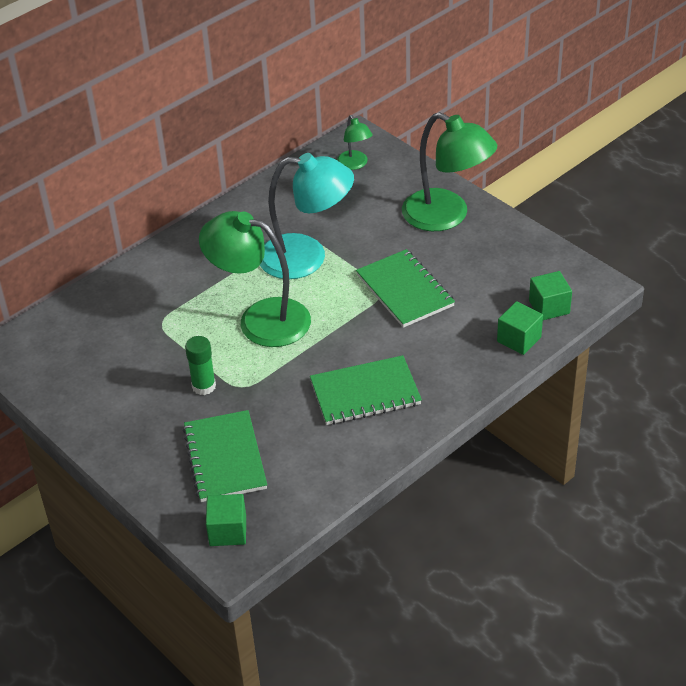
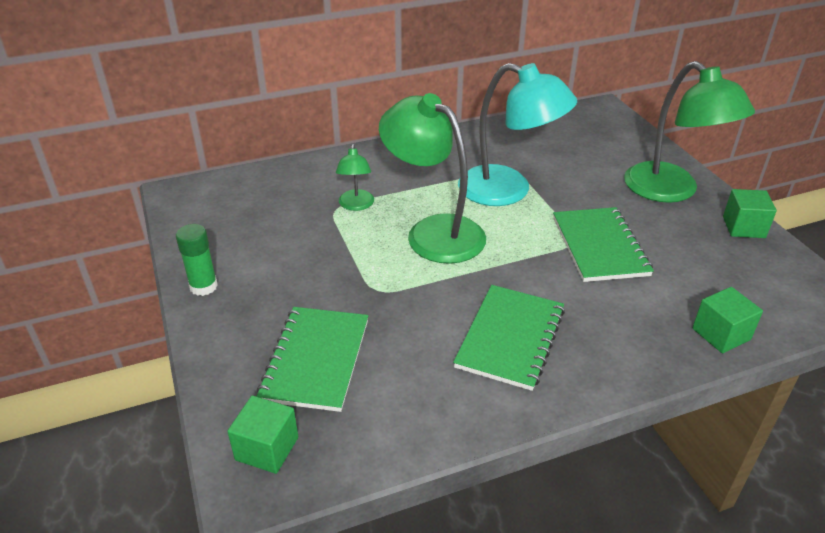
camera: 20 degrees right, 5 degrees down
green glue stick [185,336,216,395] -> green glue stick moved to [176,224,218,296]
green notebook [310,355,422,425] -> green notebook turned 75 degrees counterclockwise [453,285,565,391]
green lamp [337,115,372,170] -> green lamp moved to [336,144,374,211]
green cube [529,271,572,320] -> green cube moved to [723,189,777,238]

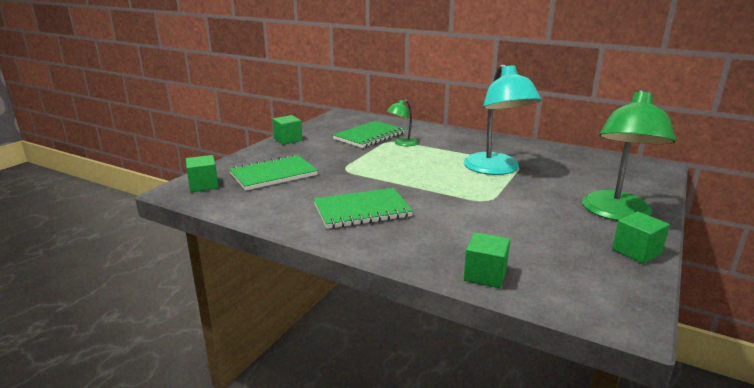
camera: 50 degrees right, 15 degrees down
green glue stick [176,224,218,296] -> green cube [272,115,302,145]
green lamp [379,93,486,264] -> none
green notebook [553,207,654,282] -> green notebook moved to [333,121,405,148]

